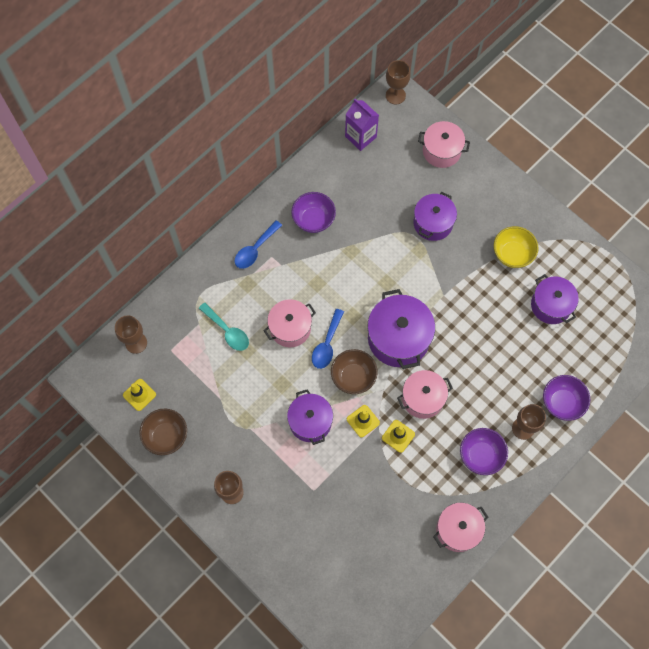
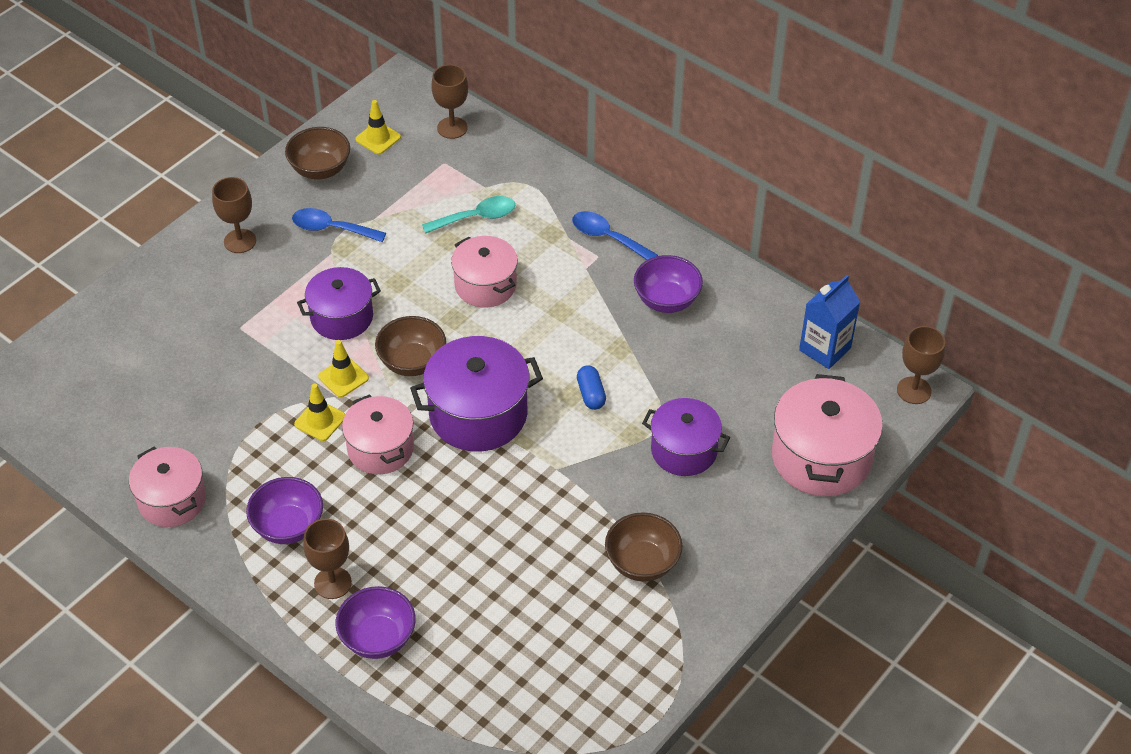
camera: 85 degrees right, 20 degrees down
turquoise spoon [198,303,249,351] -> turquoise spoon turned 150 degrees counterclockwise [422,196,515,233]
blue spoon [312,309,344,369] -> blue spoon moved to [292,208,386,242]
purple carton [345,99,379,151] -> blue carton [799,275,860,369]
pink pot [418,121,470,168] -> pink pot [772,374,883,496], size x1.50
yellow bowl [494,226,539,268] -> brown bowl [605,512,682,582]
purple pot [531,274,579,324] -> none
none -> blue capsule [577,365,606,410]

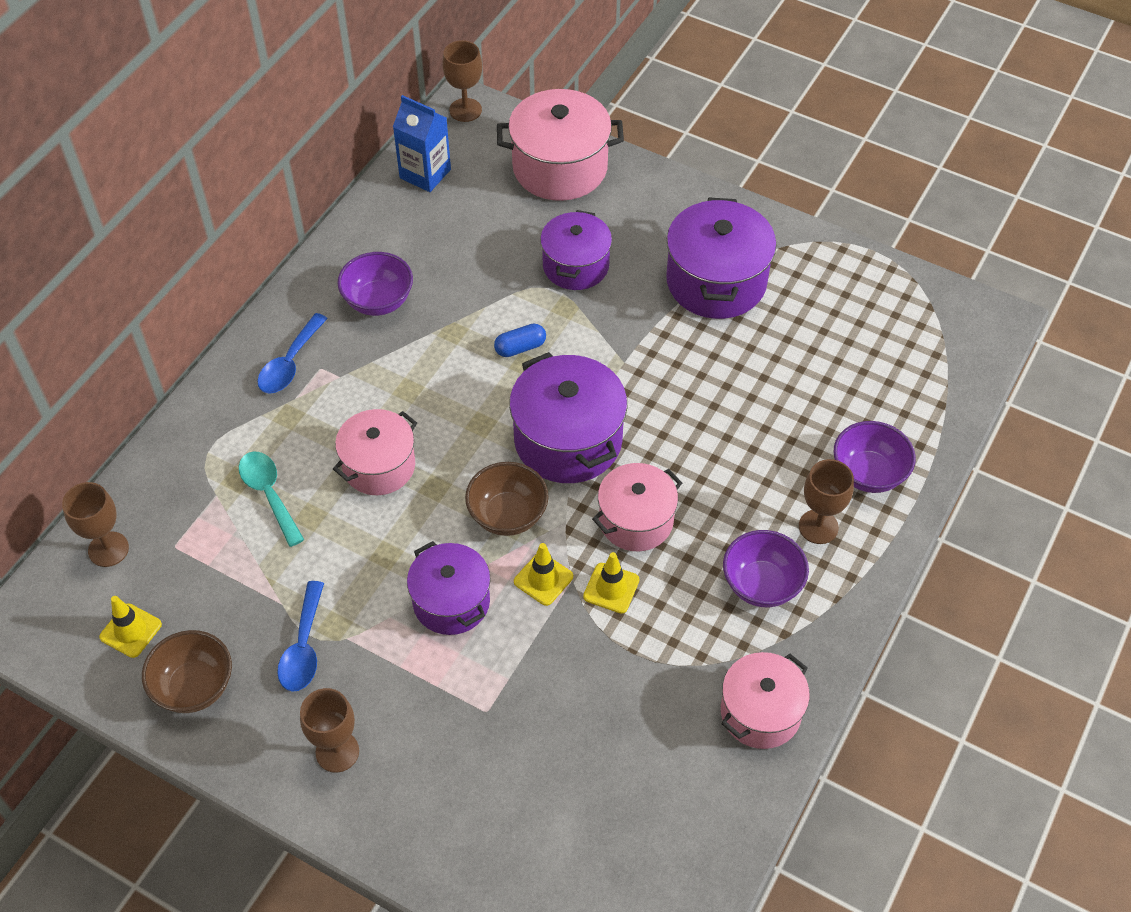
camera: 100 degrees left, 5 degrees up
brown bowl [605,512,682,582] -> purple pot [666,198,776,319]

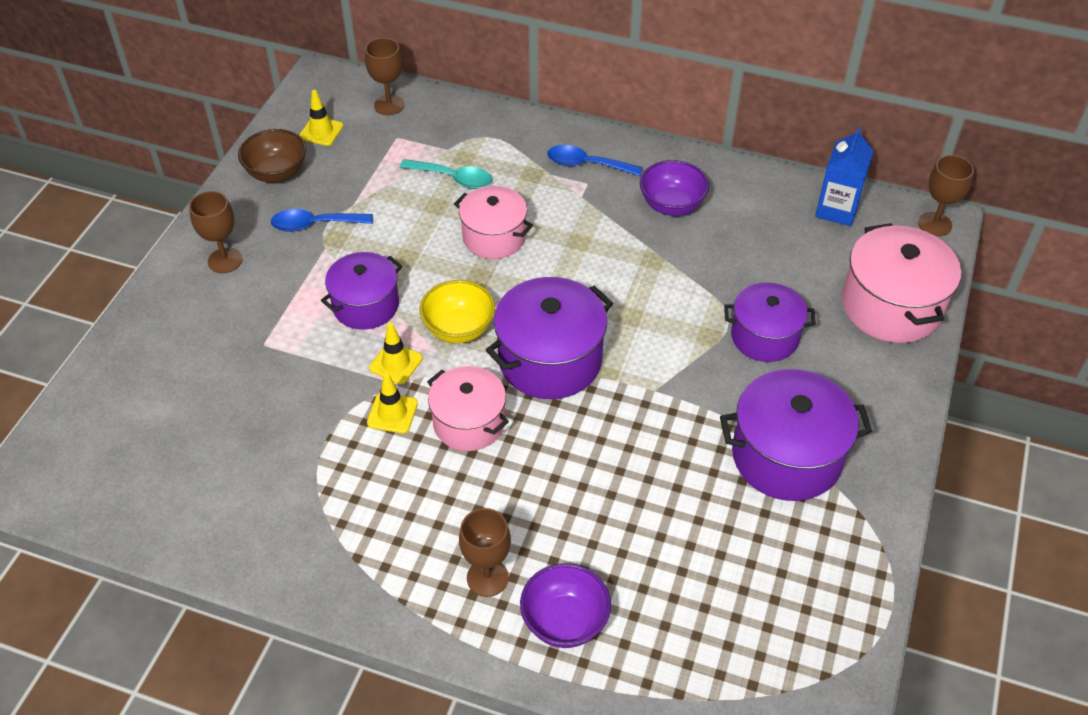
camera: 80 degrees right, 5 degrees down
turquoise spoon [239,451,305,547] -> turquoise spoon turned 60 degrees clockwise [400,159,492,189]
brown bowl [465,462,549,536] -> yellow bowl [420,280,495,343]
blue capsule [494,324,546,357] -> none
pink pot [721,652,810,749] -> none
purple bowl [723,530,809,607] -> none

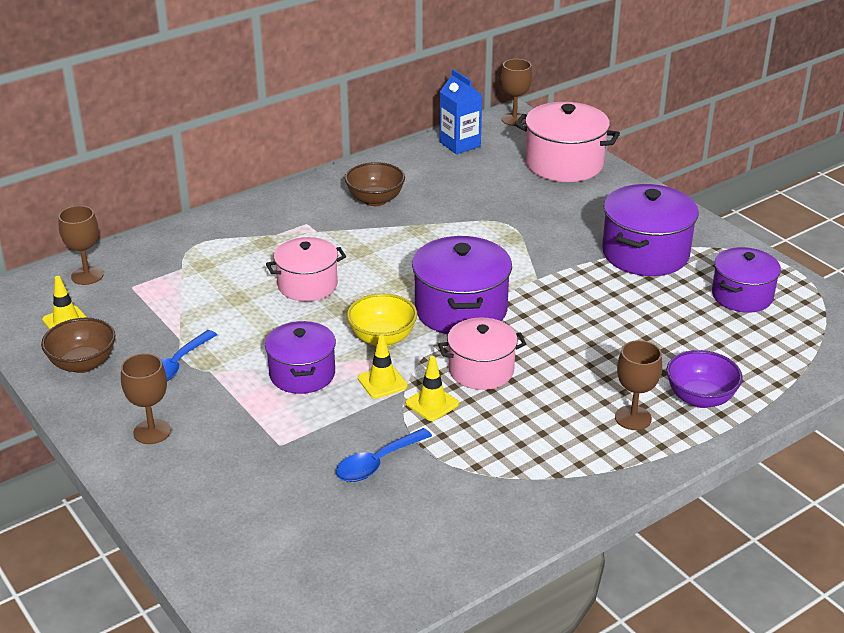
camera: 55 degrees left, 15 degrees down
turquoise spoon [400,159,492,189] -> none
blue spoon [547,145,643,176] -> blue spoon moved to [336,428,432,482]
purple bowl [640,160,709,216] -> brown bowl [345,162,405,206]
purple pot [724,282,816,362] -> purple pot moved to [712,247,781,313]

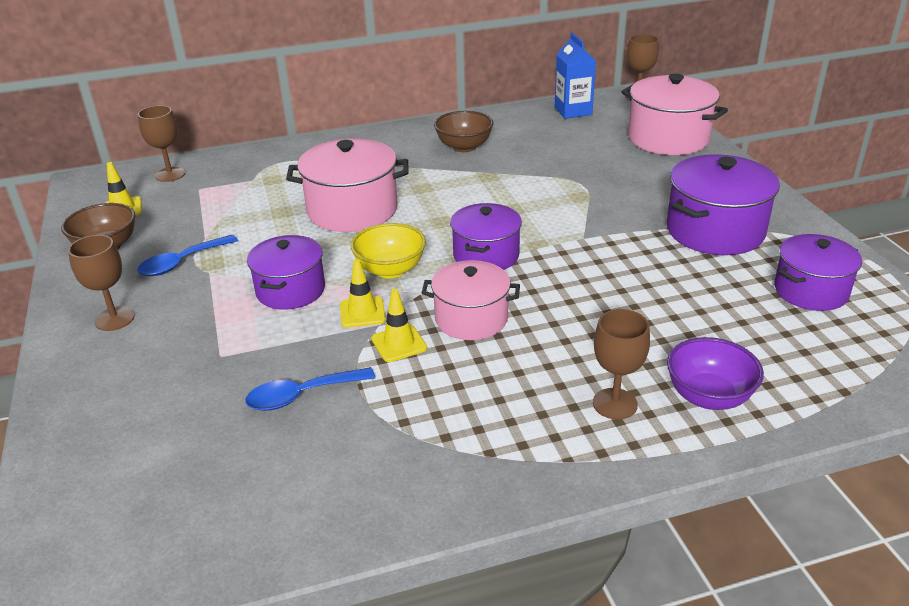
camera: 20 degrees right, 0 degrees up
pink pot [266,237,346,301] -> pink pot [286,139,409,232], size x1.50
purple pot [412,236,512,334] -> purple pot [450,203,522,270], size x0.67

